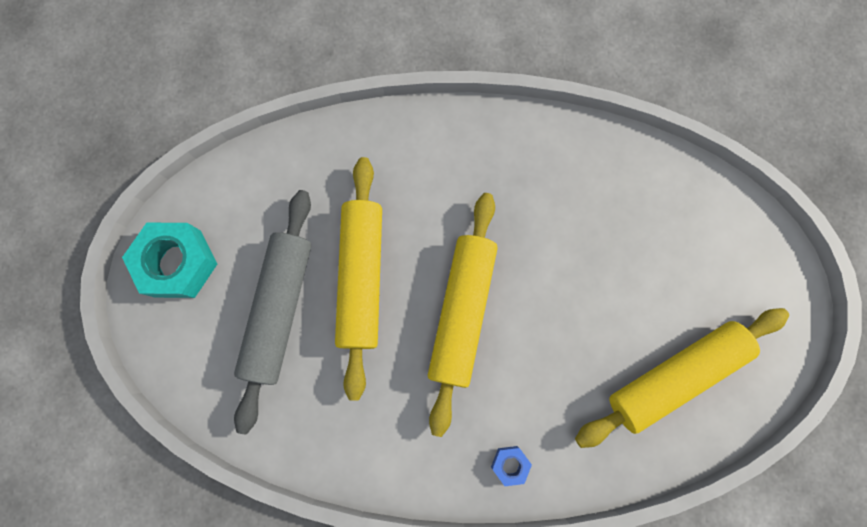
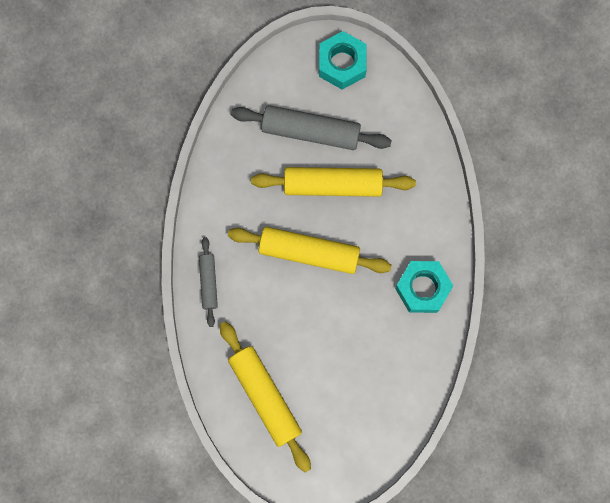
camera: 90 degrees right, 0 degrees up
blue nut [491,446,532,486] -> grey rolling pin [199,237,218,327]
none -> turquoise nut [395,261,453,313]

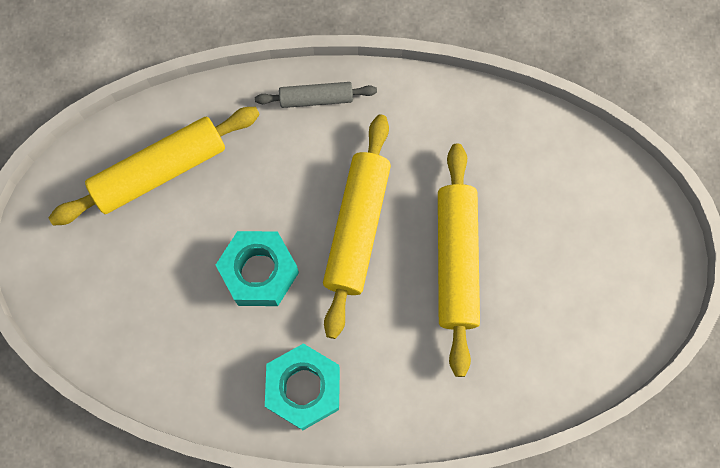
camera: 90 degrees right, 5 degrees down
grey rolling pin [231,105,392,150] -> none
turquoise nut [319,31,367,90] -> turquoise nut moved to [216,231,299,306]

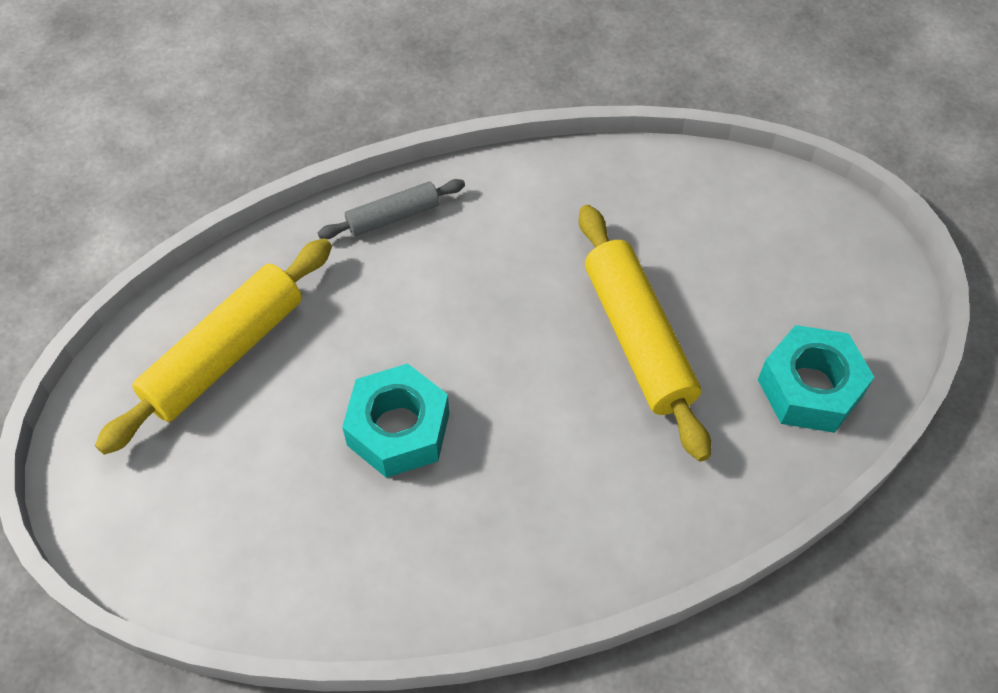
camera: 20 degrees left, 15 degrees down
turquoise nut [265,344,340,430] -> turquoise nut moved to [758,325,874,433]
yellow rolling pin [323,115,391,339] -> none

